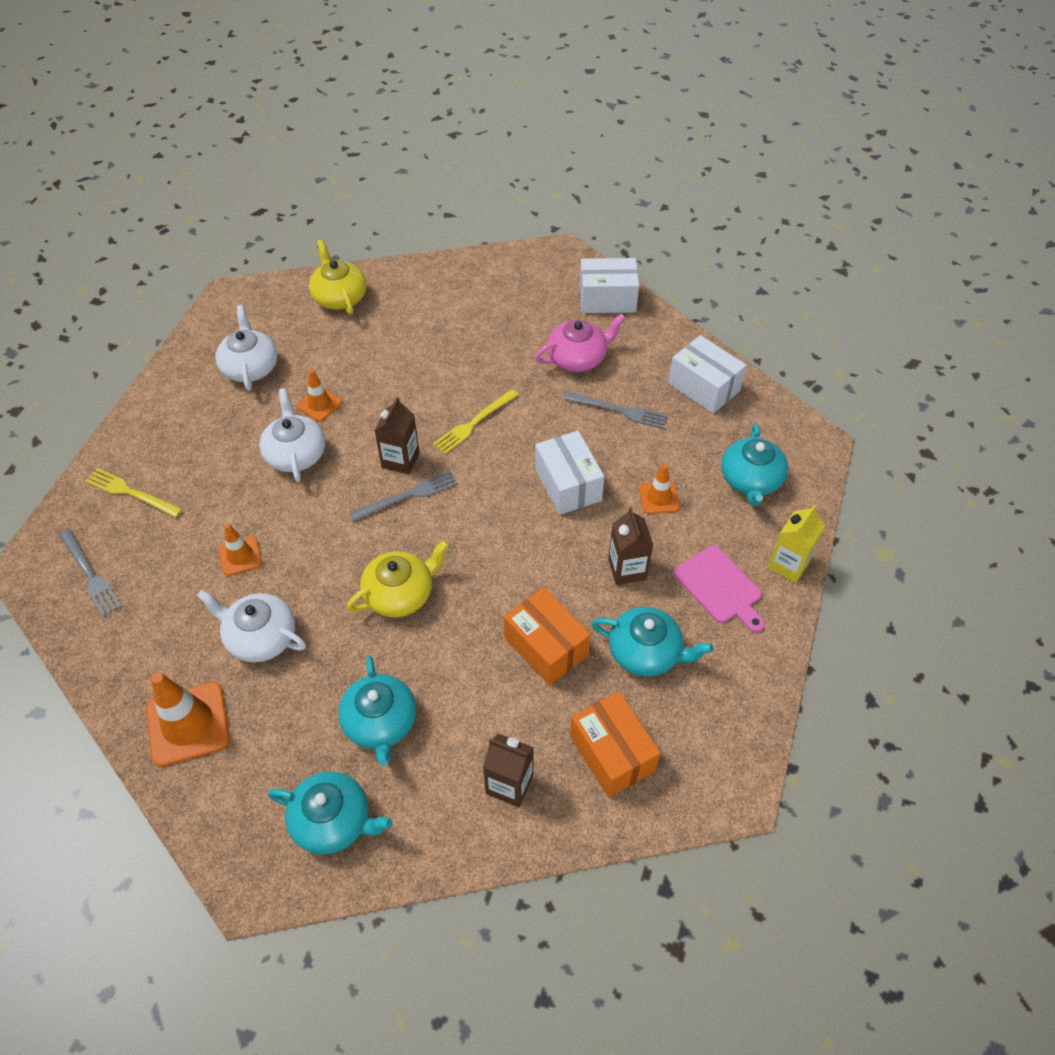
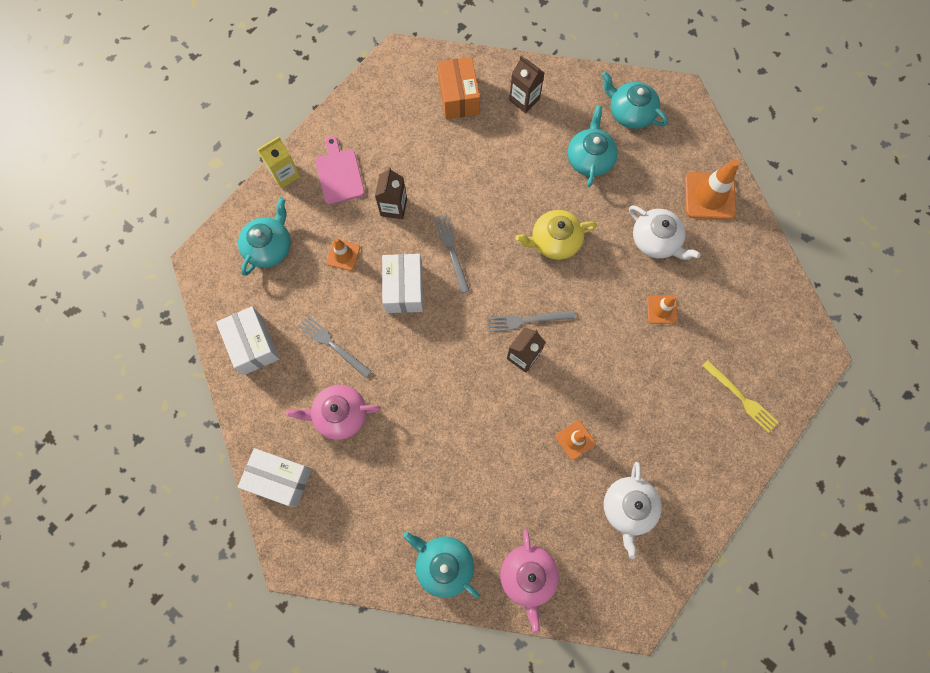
camera: 160 degrees left, 20 degrees up
grey fork [59,529,122,617] -> grey fork moved to [434,214,470,293]
white teapot [260,388,325,482] -> none
yellow teapot [309,240,367,315] -> pink teapot [500,529,559,634]
yellow fork [433,389,519,454] -> none
orange box [504,587,591,686] -> none
turquoise teapot [592,607,713,677] -> turquoise teapot moved to [403,532,480,598]

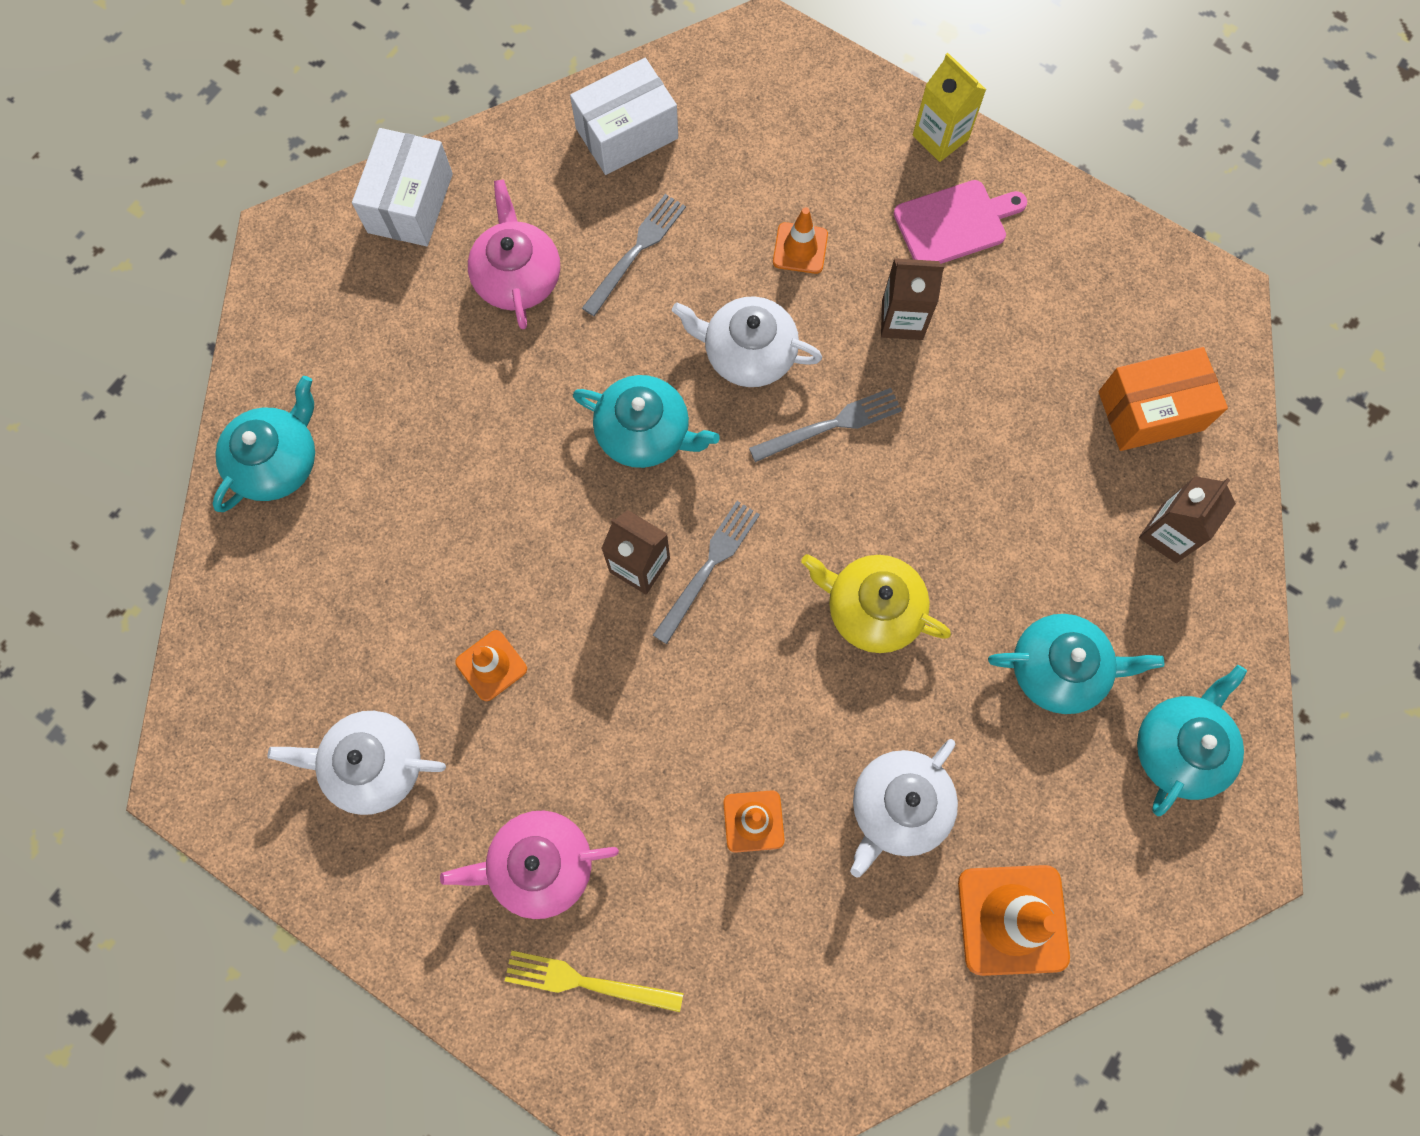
camera: 85 degrees right, 0 degrees up
turquoise teapot [238,198,291,276] -> turquoise teapot moved to [573,375,720,468]
white box [382,254,423,313] -> white teapot [672,296,822,387]
grey fork [486,310,575,332] -> grey fork turned 45 degrees clockwise [653,501,760,644]
pink teapot [500,529,559,634] -> pink teapot moved to [440,811,619,919]
yellow teapot [515,210,597,260] -> yellow teapot turned 45 degrees counterclockwise [801,554,951,653]
yellow fork [702,360,779,433] -> yellow fork turned 60 degrees clockwise [505,951,683,1012]

